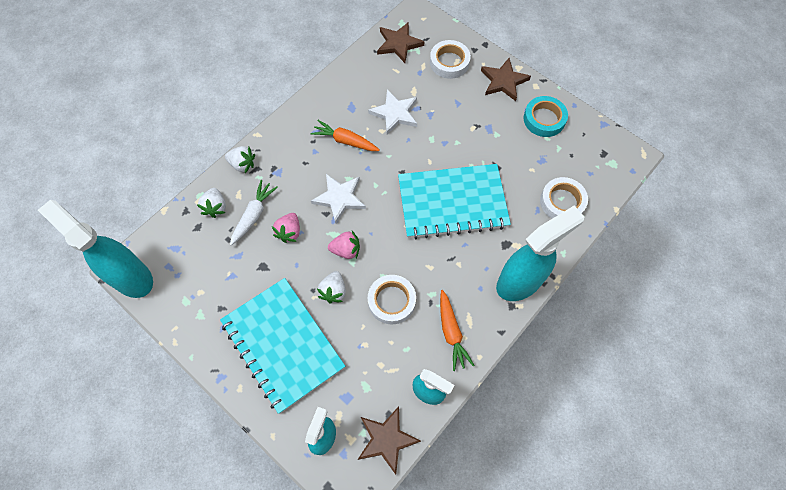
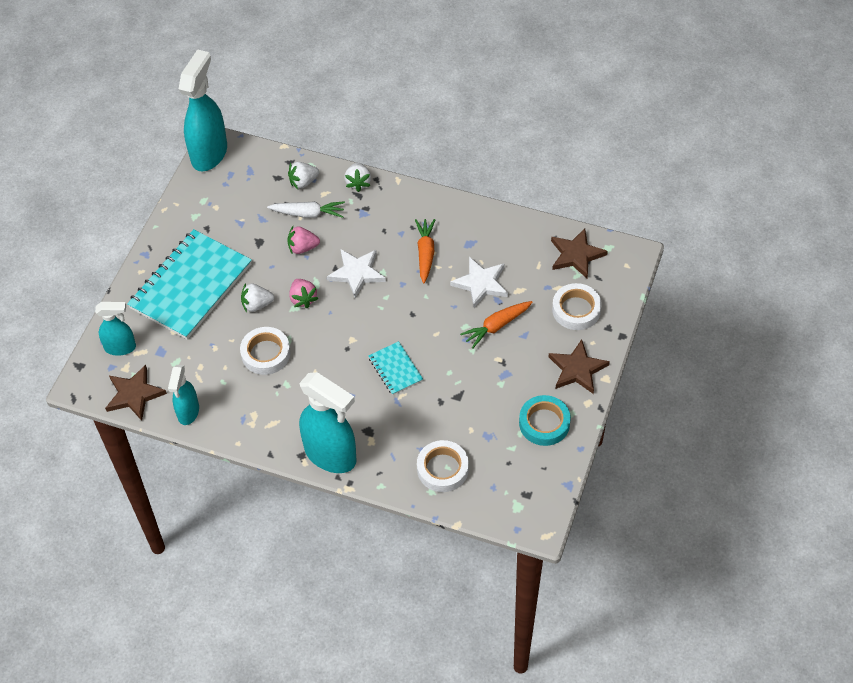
camera: 70 degrees right, 10 degrees down
turquoise notebook [398,164,511,239] -> turquoise notebook [368,341,423,395], size x0.46
orange carrot [440,290,475,371] -> orange carrot moved to [460,301,532,349]

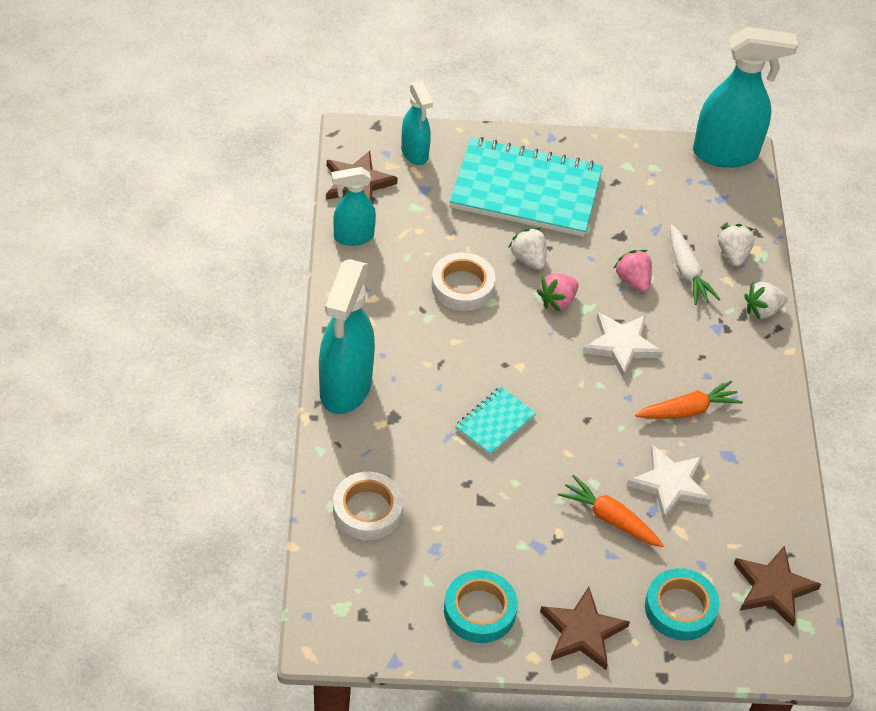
camera: 65 degrees right, 5 degrees down
white strawberry [288,162,319,189] -> white strawberry turned 45 degrees clockwise [718,224,754,266]
white tape [552,283,602,330] -> turquoise tape [645,568,720,641]

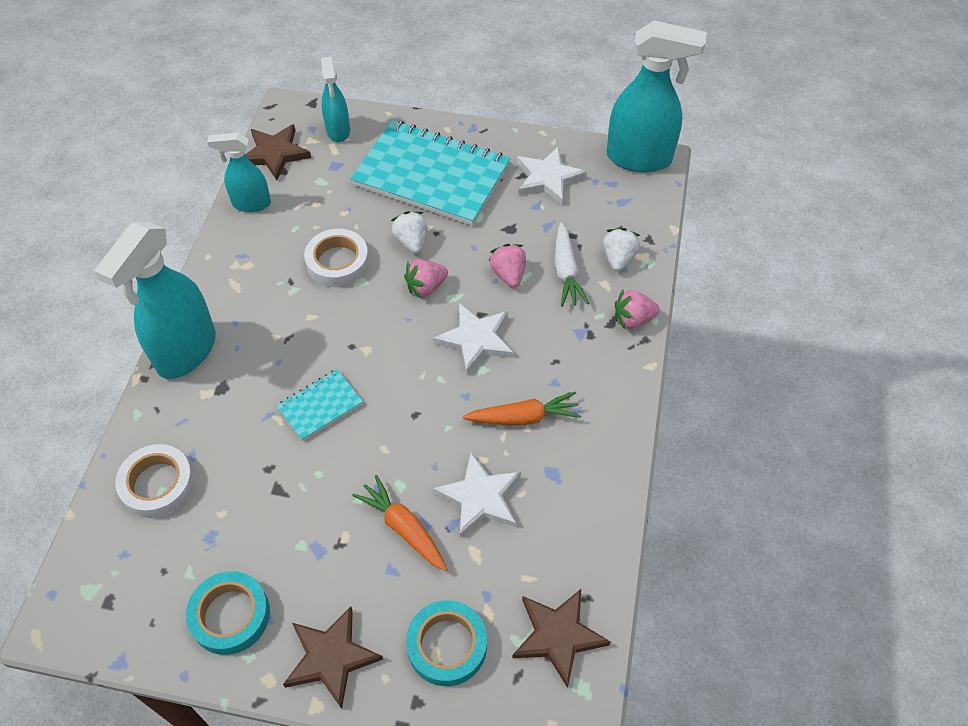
camera: 15 degrees right, 5 degrees up
white strawberry [744,282,788,320] -> pink strawberry [615,290,660,330]
none -> white star [517,146,587,205]

